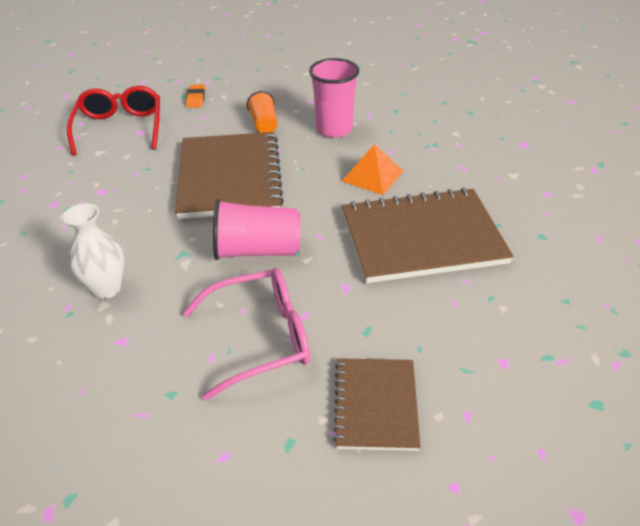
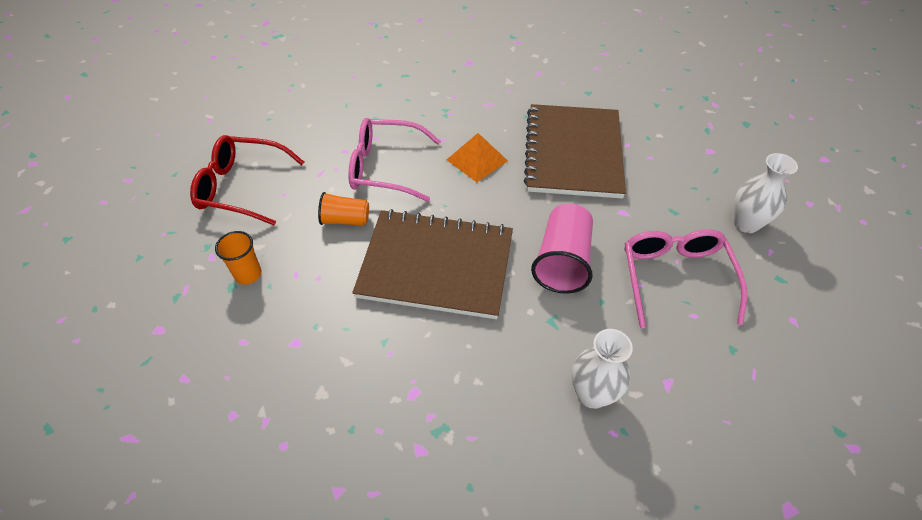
camera: 75 degrees left, 10 degrees up
red glasses [67,86,160,156] -> red glasses moved to [190,135,304,225]
orange eraser [186,85,205,108] -> orange cup [215,231,262,285]
pink cup [309,58,359,138] -> pink glasses [349,118,441,202]
brown notebook [333,358,421,451] -> white vase [734,153,798,233]

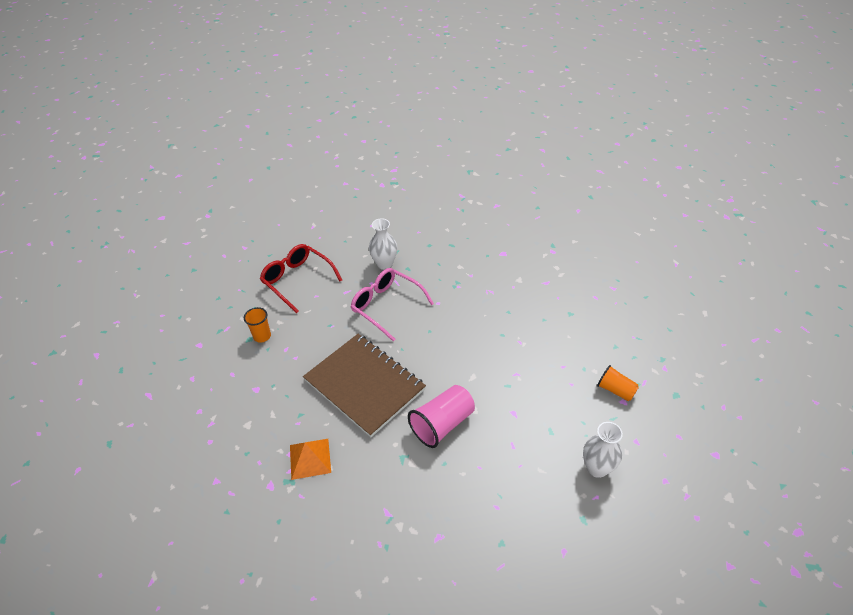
camera: 35 degrees right, 5 degrees down
orange cup [318,192,369,226] -> orange cup moved to [597,365,639,401]
orange pyramid [447,133,508,182] -> orange pyramid moved to [290,439,331,480]
brown notebook [524,104,626,199] -> none
white vase [572,329,633,409] -> white vase moved to [369,218,397,270]
pink glasses [625,229,748,328] -> none

